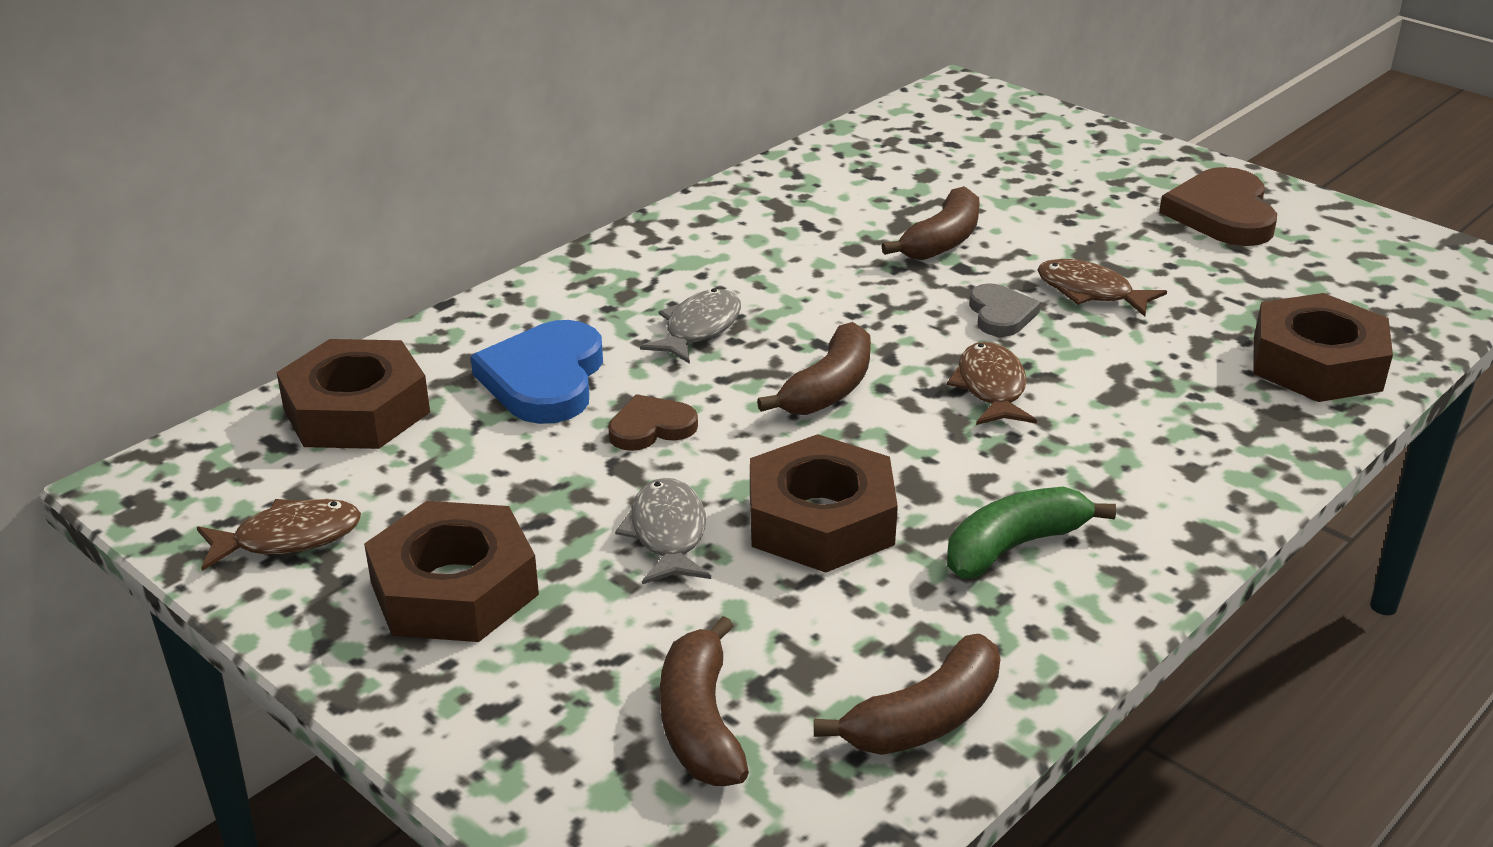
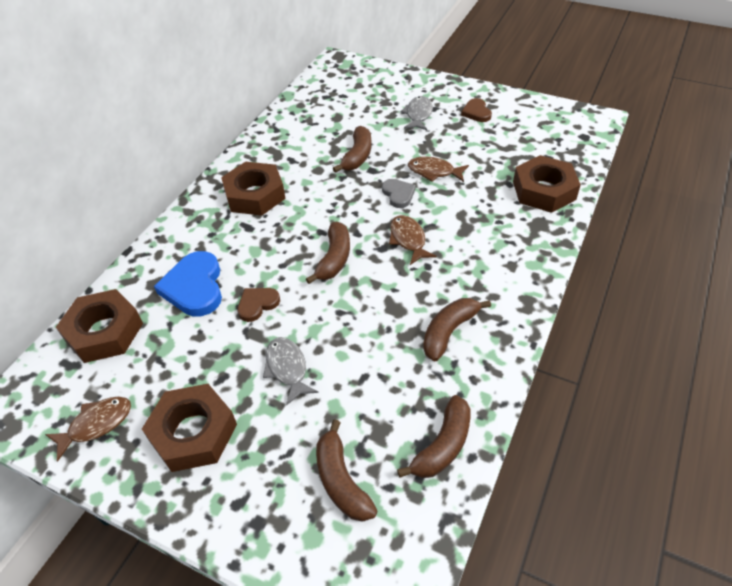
camera: 15 degrees left, 15 degrees up
grey fish [640,289,741,364] -> grey fish moved to [401,96,433,130]
brown nut [750,434,898,573] -> brown nut moved to [221,162,286,216]
green banana [947,486,1116,579] -> brown banana [423,298,491,361]
brown heart [1159,167,1277,246] -> brown heart [461,98,492,122], size x0.57

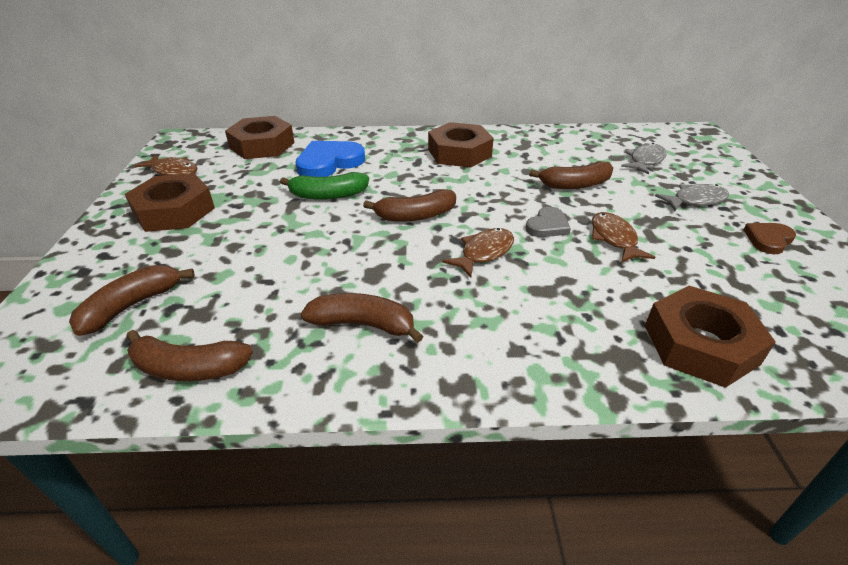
camera: 60 degrees right, 10 degrees down
brown heart [237,288,280,322] -> green banana [280,172,369,200]
grey fish [263,337,318,406] -> grey fish moved to [621,143,667,175]

